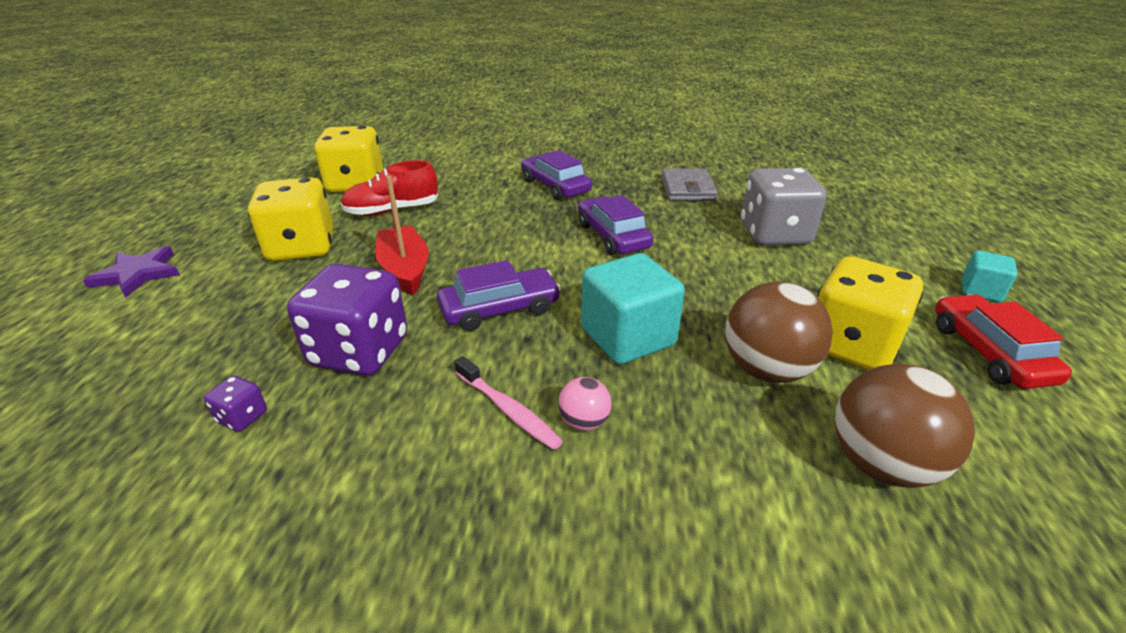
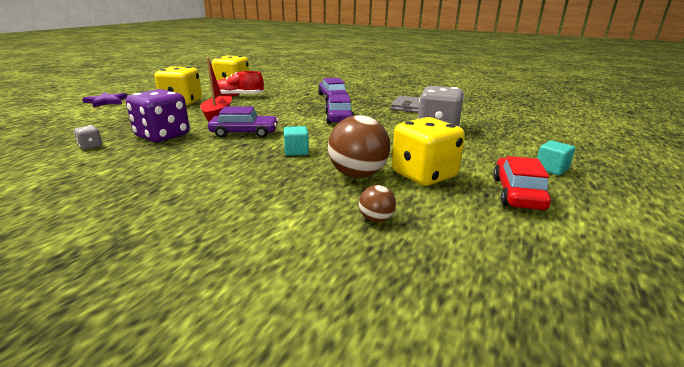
camera: 20 degrees right, 10 degrees down
purple dice [204,376,267,432] -> grey dice [74,125,102,149]
pink toothbrush [454,356,563,450] -> none
pink ball [558,377,611,431] -> none
turquoise cube [581,253,685,364] -> turquoise cube [284,126,309,156], size x0.54
brown ball [835,364,975,488] -> brown ball [359,185,396,222], size x0.49

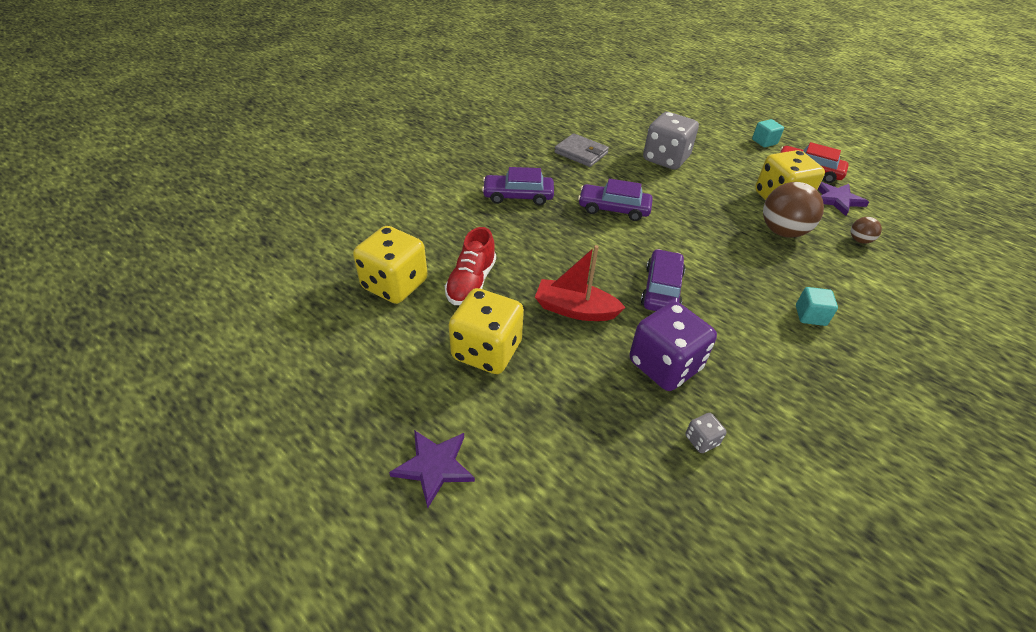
camera: 75 degrees left, 20 degrees up
turquoise cube [284,126,309,156] -> turquoise cube moved to [796,287,838,326]
none -> purple star [818,182,869,216]

